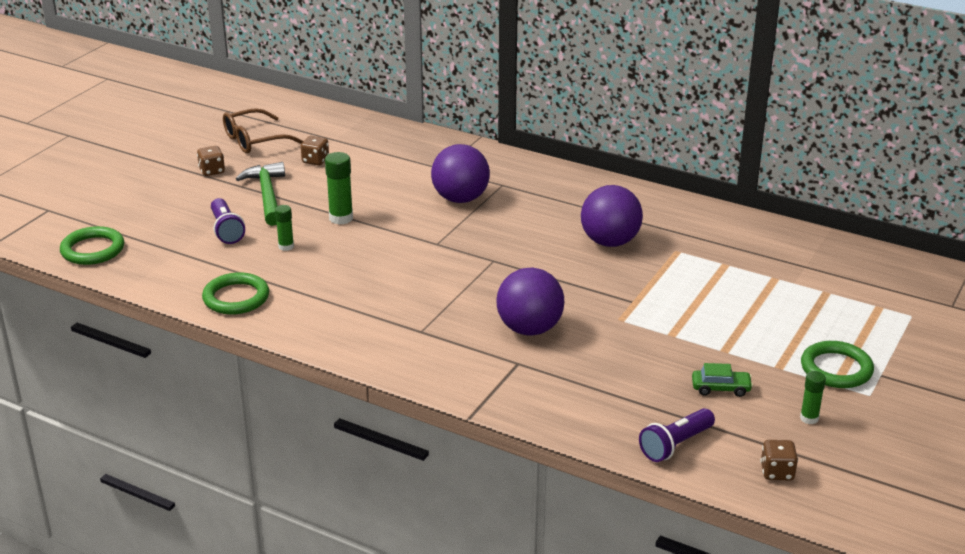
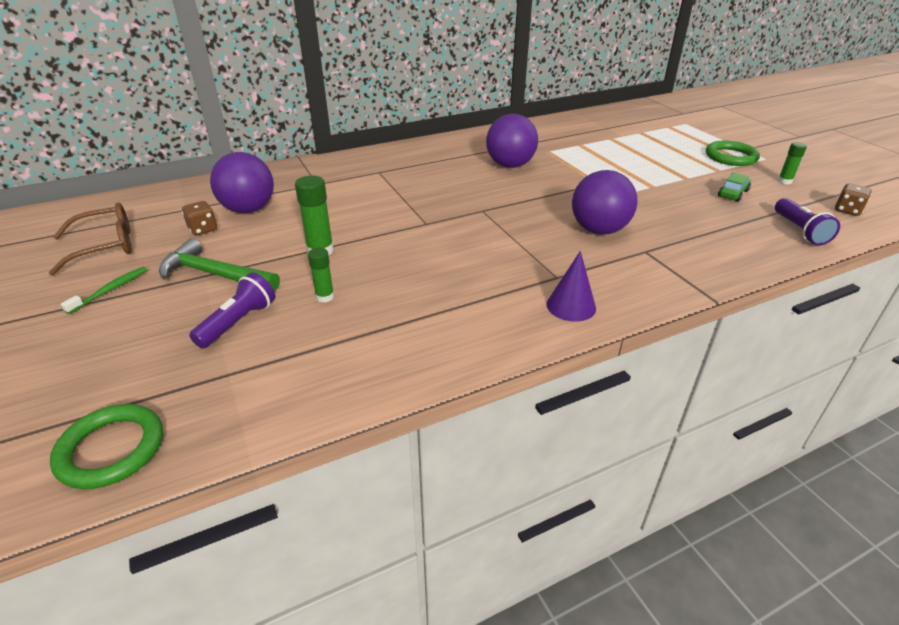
camera: 55 degrees left, 5 degrees up
brown dice [197,146,225,176] -> green toothbrush [61,267,147,314]
green ring [202,272,269,315] -> none
purple flashlight [211,198,245,244] -> purple flashlight turned 75 degrees counterclockwise [189,272,275,348]
brown glasses [223,108,303,153] -> brown glasses turned 120 degrees counterclockwise [49,203,132,276]
purple ball [431,144,490,203] -> purple ball moved to [210,152,274,213]
none -> purple cone [546,251,596,322]

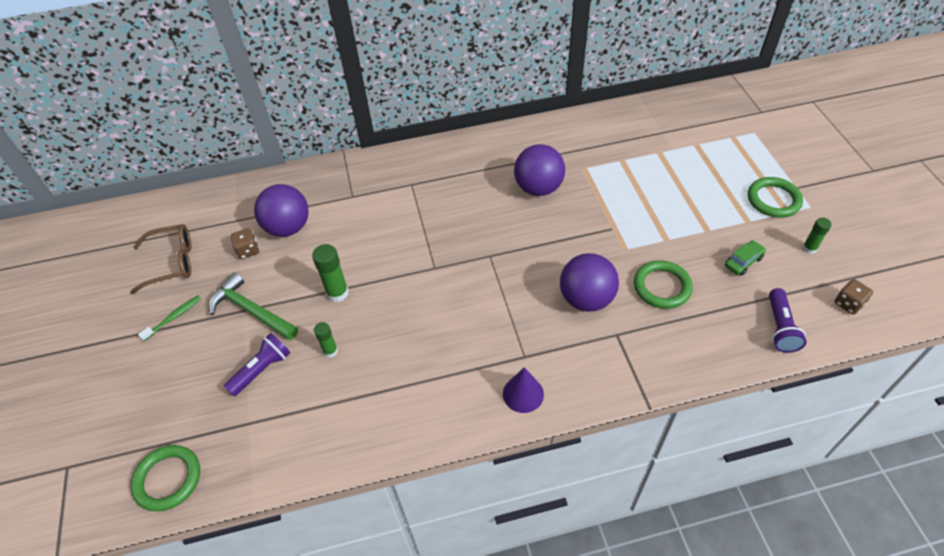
camera: 15 degrees right, 15 degrees up
none -> green ring [634,260,693,309]

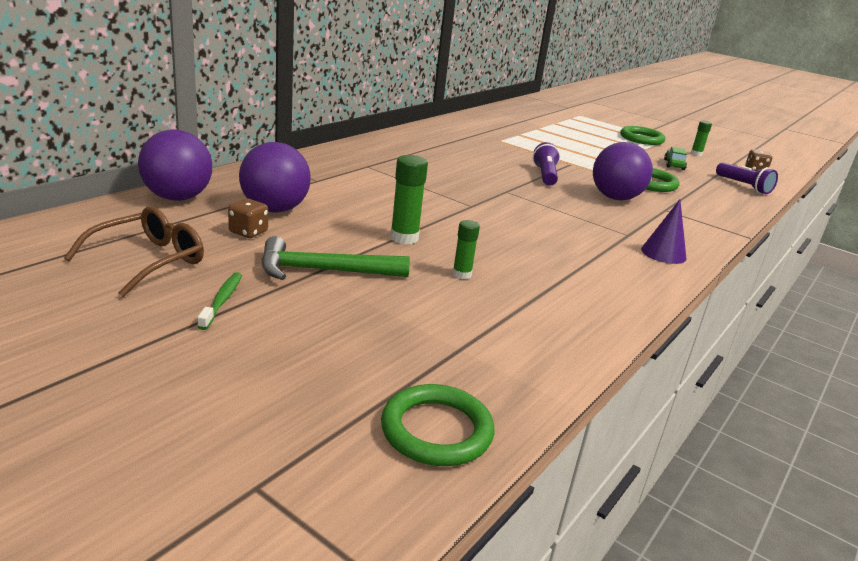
camera: 45 degrees left, 25 degrees down
purple flashlight [224,333,290,396] -> purple flashlight moved to [533,142,560,186]
purple ball [514,144,565,196] -> purple ball moved to [138,130,212,201]

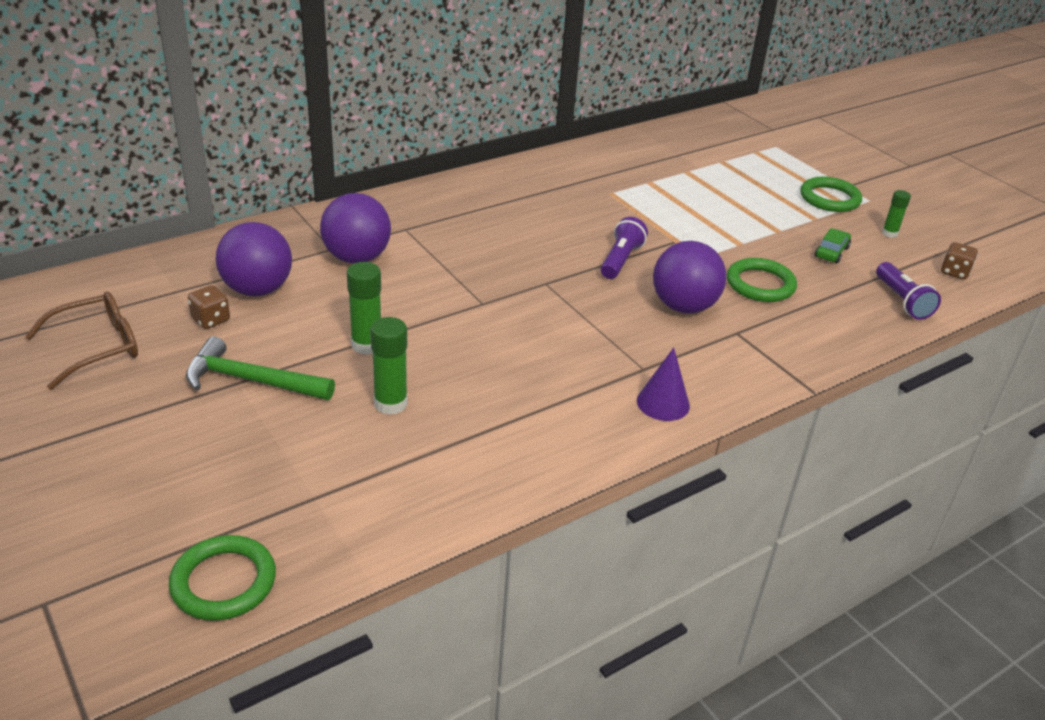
camera: 20 degrees right, 10 degrees up
purple ball [138,130,212,201] -> purple ball moved to [320,193,391,264]
green toothbrush [197,272,242,330] -> none
green glue stick [452,220,480,279] -> green glue stick [370,317,408,415], size x1.61

